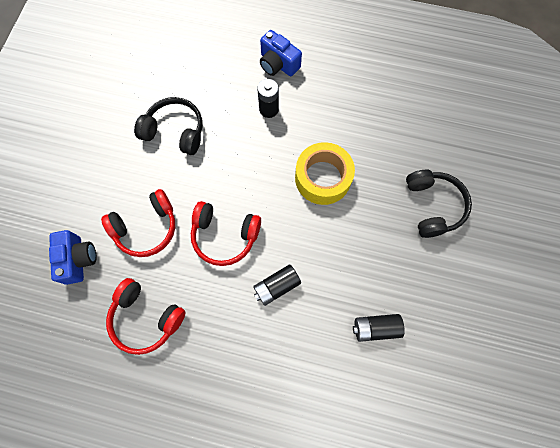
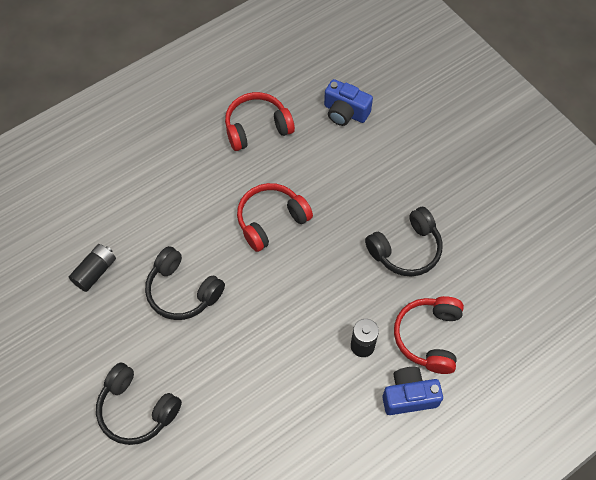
camera: 130 degrees right, 10 degrees down
red headphones [101,189,175,257] -> red headphones moved to [394,296,464,374]
black battery [253,265,301,306] -> none
yellow tape [295,142,355,205] -> none
none -> black headphones [145,246,225,320]

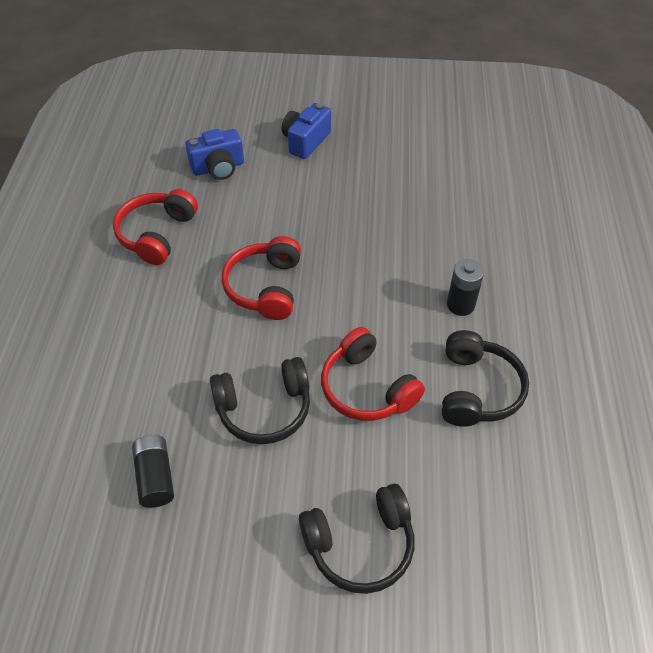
camera: 50 degrees left, 10 degrees down
black headphones [365,207,443,277] -> black headphones moved to [442,330,529,427]
blue camera [382,367,443,415] -> blue camera moved to [282,103,331,159]
red headphones [394,296,464,374] -> red headphones moved to [321,327,425,421]

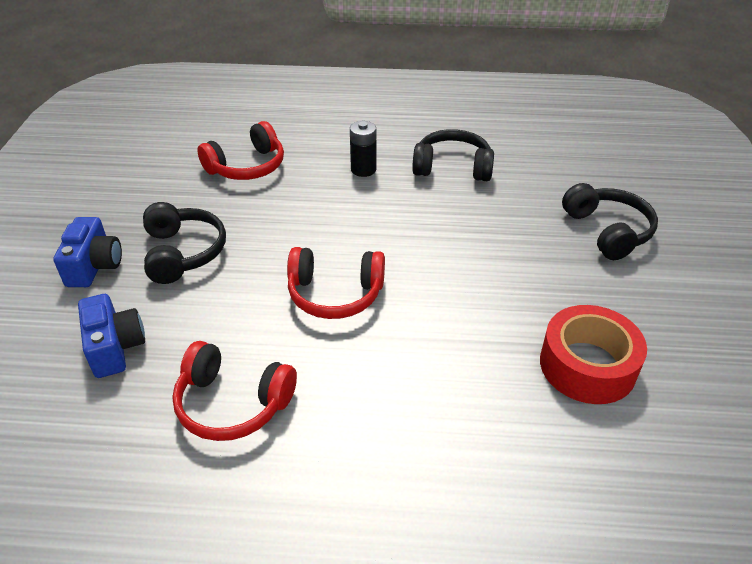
camera: 90 degrees left, 10 degrees down
black battery [132,435,174,508] -> red tape [540,305,647,404]
black headphones [210,357,310,444] -> black headphones moved to [143,202,226,284]
blue camera [282,103,331,159] -> blue camera turned 120 degrees counterclockwise [53,217,122,287]
red headphones [321,327,425,421] -> red headphones moved to [197,121,284,180]

